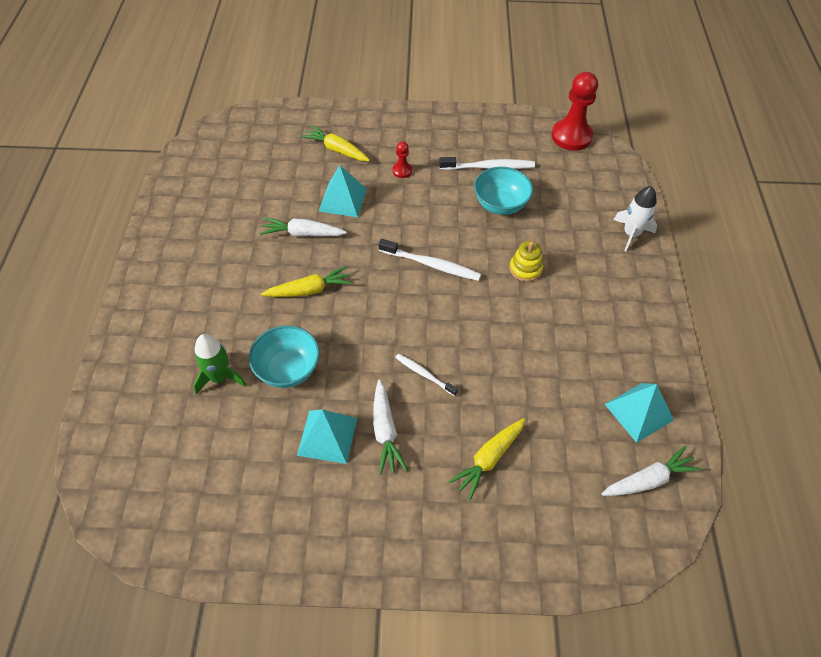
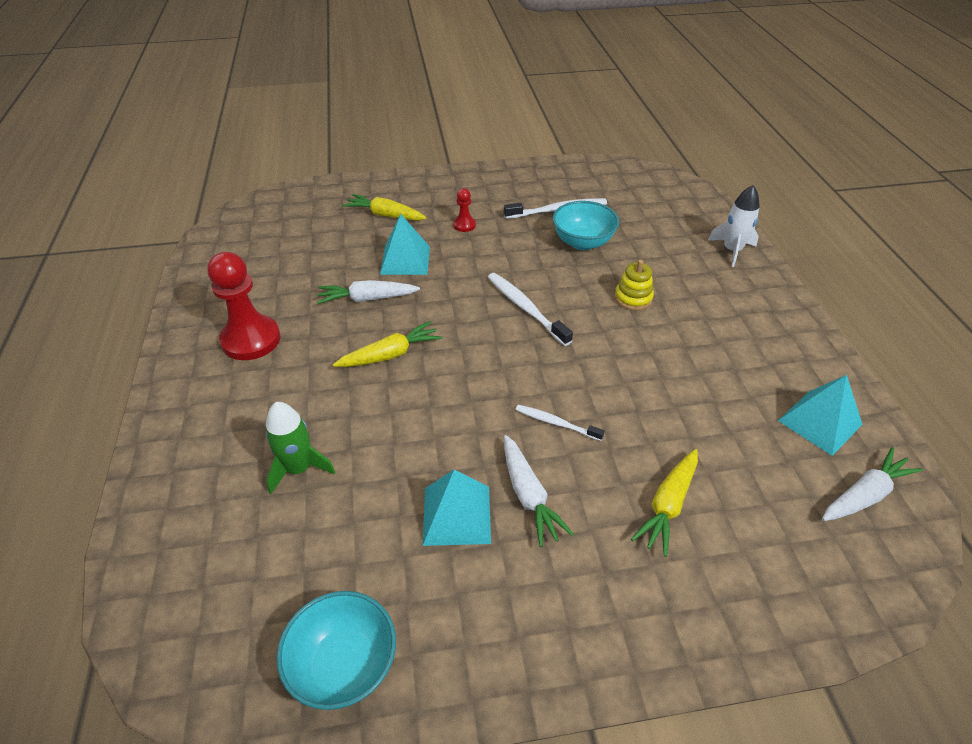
camera: 10 degrees left, 10 degrees down
turquoise bowl [249,325,320,388] -> turquoise bowl moved to [277,591,396,710]
white toothbrush [379,239,481,281] -> white toothbrush turned 135 degrees counterclockwise [488,273,573,346]
red pawn [551,72,598,151] -> red pawn moved to [207,252,280,360]

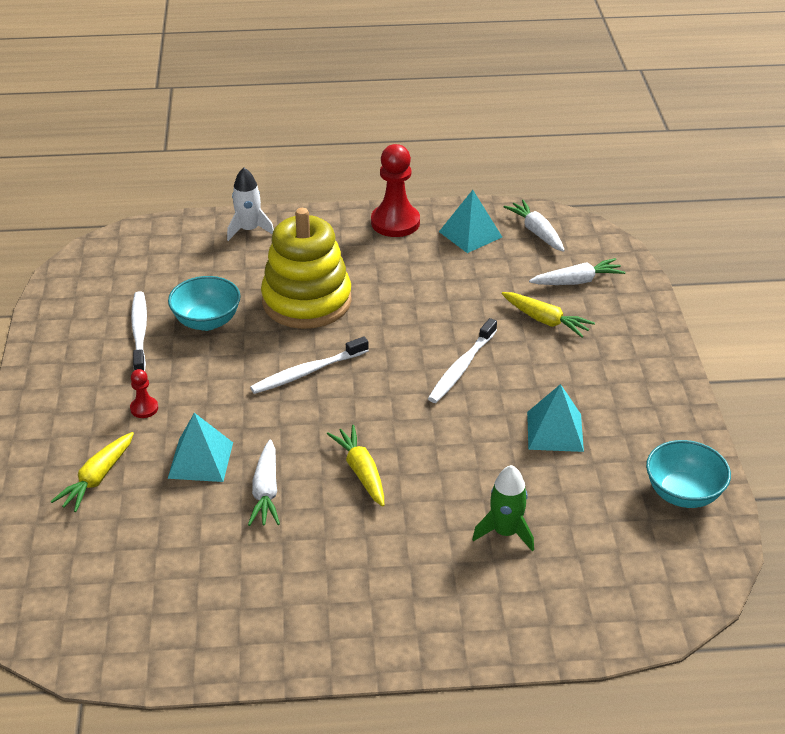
camera: 85 degrees left, 5 degrees down
red pawn [207,252,280,360] -> red pawn moved to [371,144,420,237]
white carrot [504,435,574,547] -> white carrot moved to [529,258,625,285]
white toothbrush [516,405,604,441] -> white toothbrush [428,318,497,403], size x1.61
yellow stacking toy [615,260,654,310] -> yellow stacking toy [261,208,352,329], size x2.41

